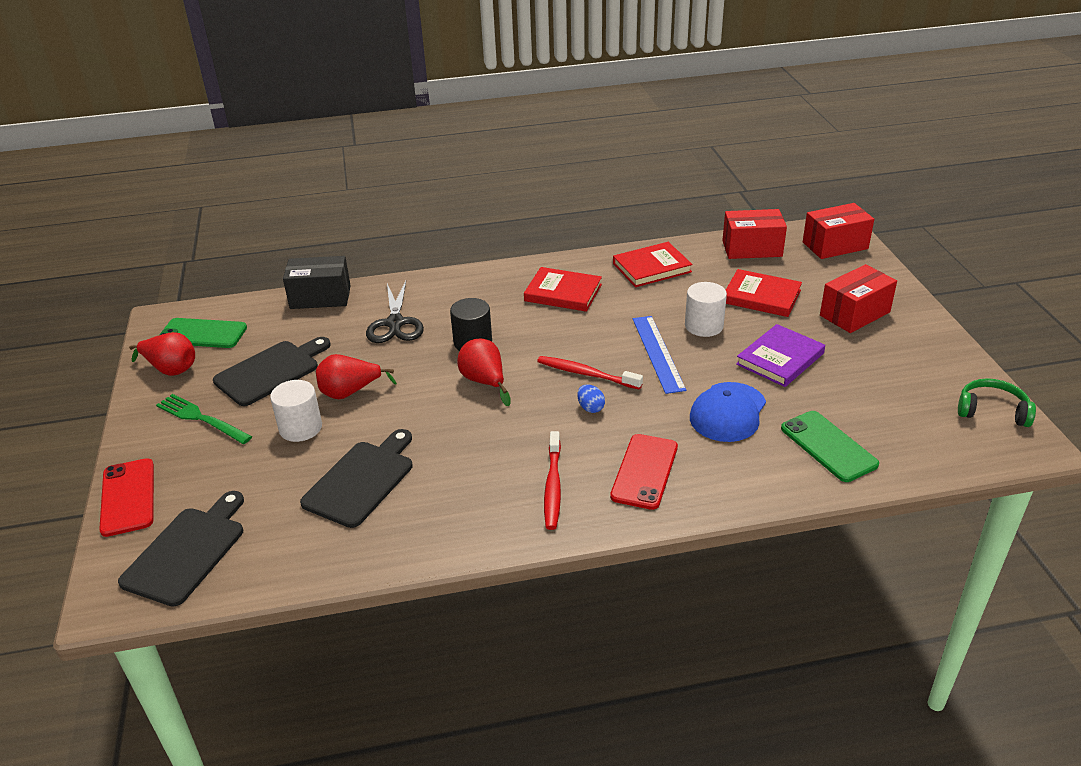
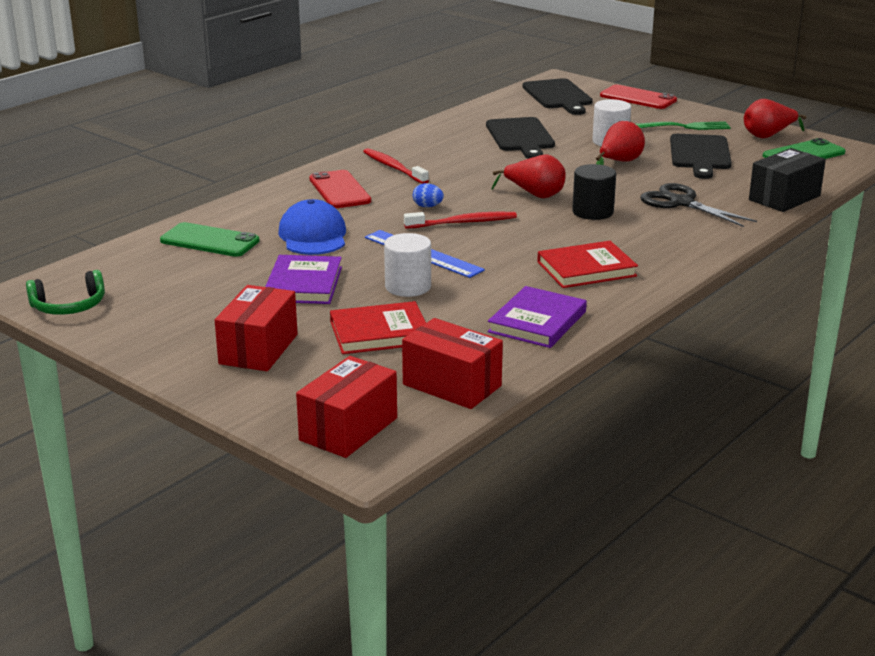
camera: 140 degrees right, 10 degrees down
red book [613,242,693,287] -> purple book [488,286,587,348]
red box [722,209,787,259] -> red box turned 75 degrees clockwise [402,318,503,409]

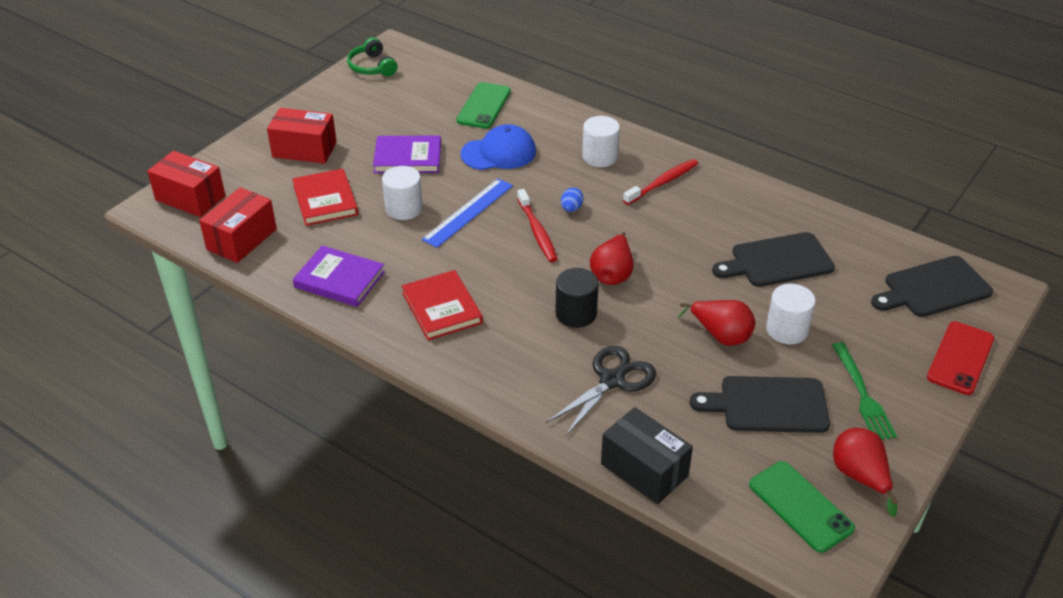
camera: 85 degrees right, 15 degrees up
red phone [309,170,371,208] -> white cylinder [582,116,620,167]

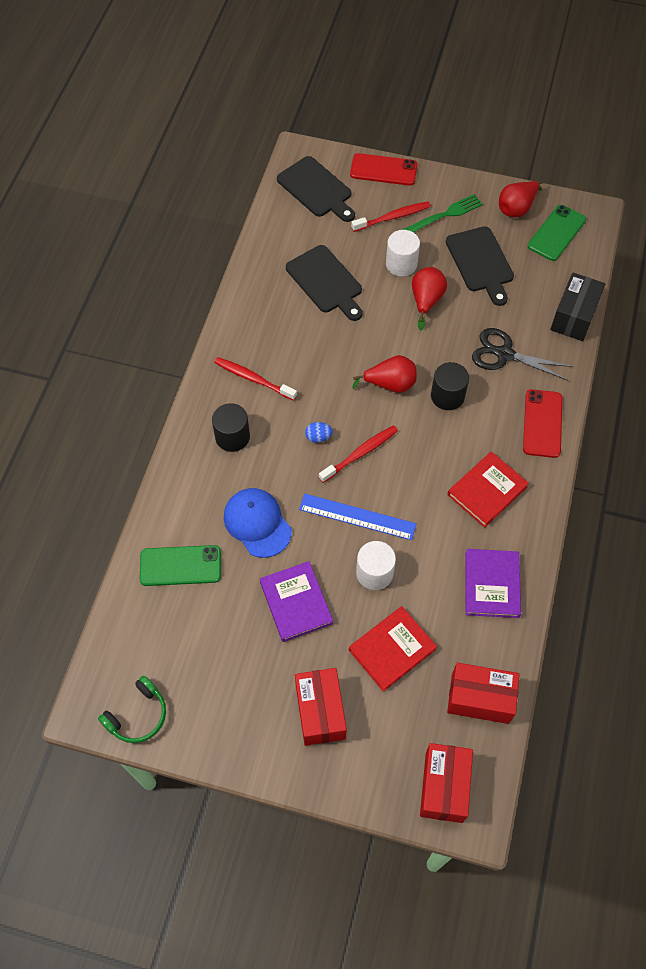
camera: 110 degrees left, 20 degrees up
white cylinder [582,116,620,167] -> black cylinder [212,403,250,452]
none -> red toothbrush [351,201,431,232]
none -> red phone [523,389,562,458]

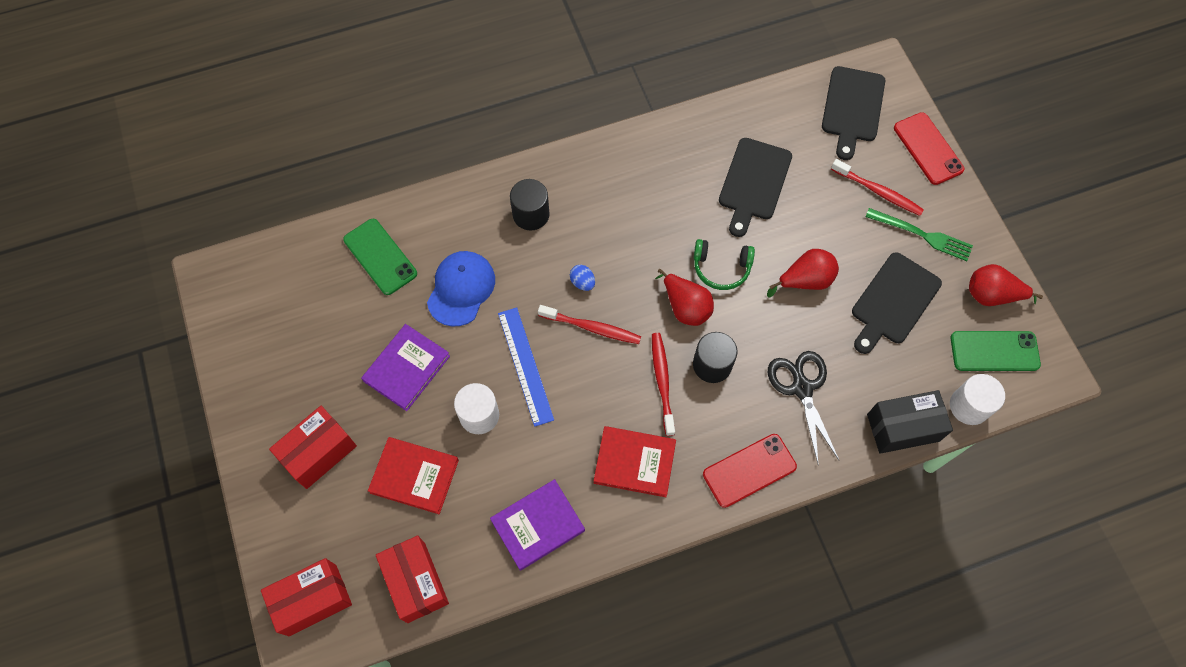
camera: 55 degrees right, 5 degrees up
green headphones [98,676,166,743] -> green headphones moved to [694,239,755,290]
red toothbrush [214,357,297,401] -> red toothbrush moved to [652,333,675,436]
white cylinder [386,230,420,277] -> white cylinder moved to [950,374,1005,425]

